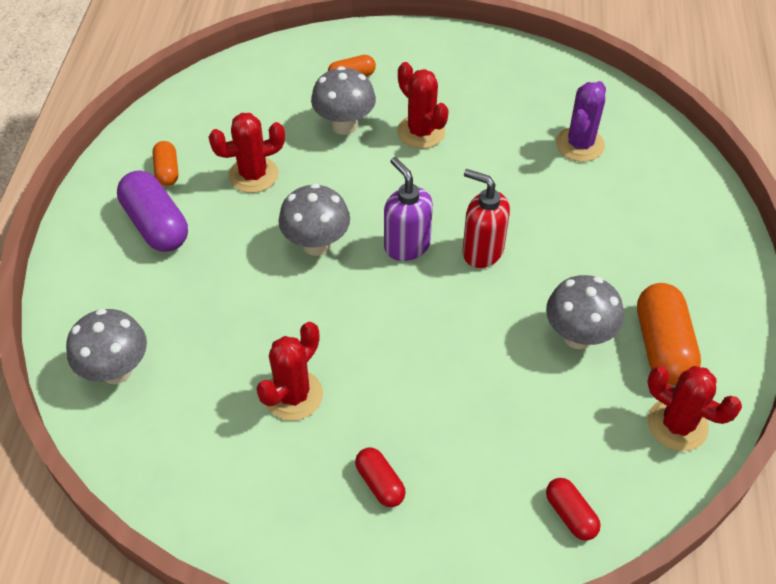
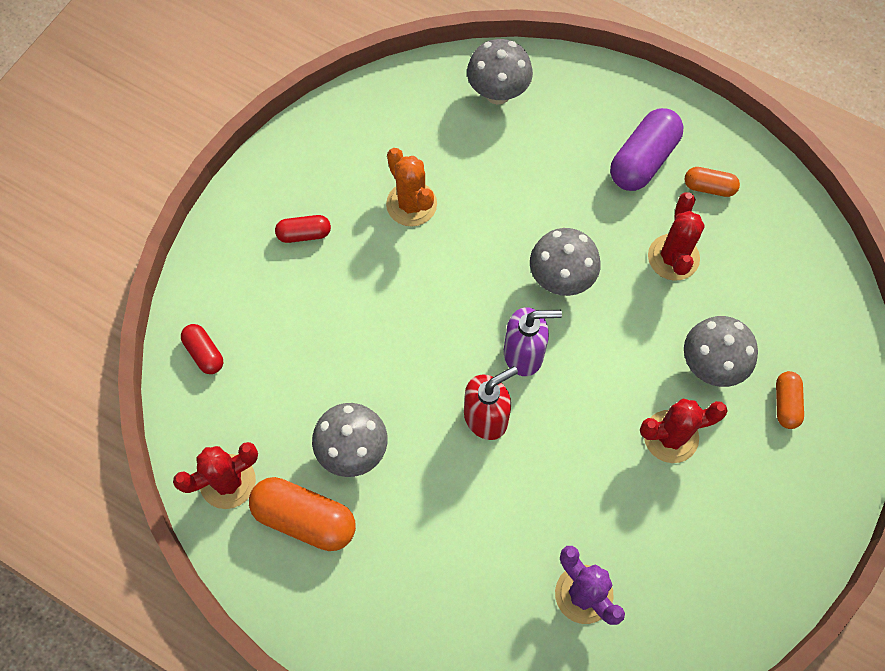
camera: 115 degrees right, 15 degrees up
purple capsule [117,170,188,252] -> purple capsule turned 45 degrees counterclockwise [610,108,684,191]
red cactus [256,322,323,421] -> orange cactus [386,148,437,227]
red capsule [546,478,601,541] -> red capsule turned 60 degrees clockwise [181,324,223,374]

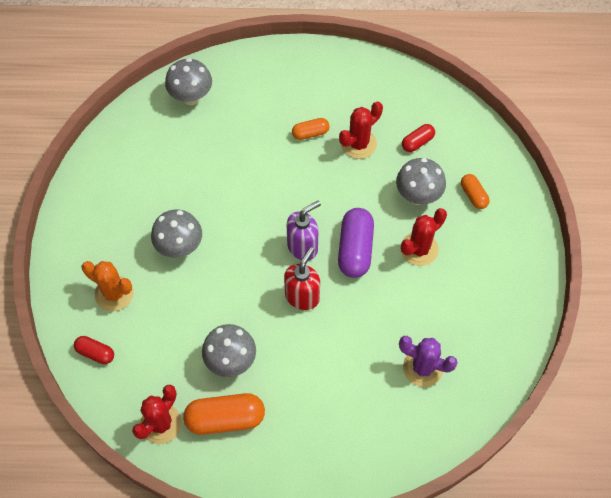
camera: 30 degrees left, 5 degrees down
red capsule [275,215,331,243] -> red capsule moved to [402,124,435,152]
orange cactus [386,148,437,227] -> orange cactus moved to [82,261,134,311]
grey mushroom [530,228,601,296] -> grey mushroom moved to [151,209,202,258]
purple capsule [610,108,684,191] -> purple capsule moved to [338,208,374,278]
red cactus [648,192,705,281] -> red cactus turned 75 degrees clockwise [339,101,383,159]
orange capsule [684,167,740,197] -> orange capsule moved to [292,118,330,140]

